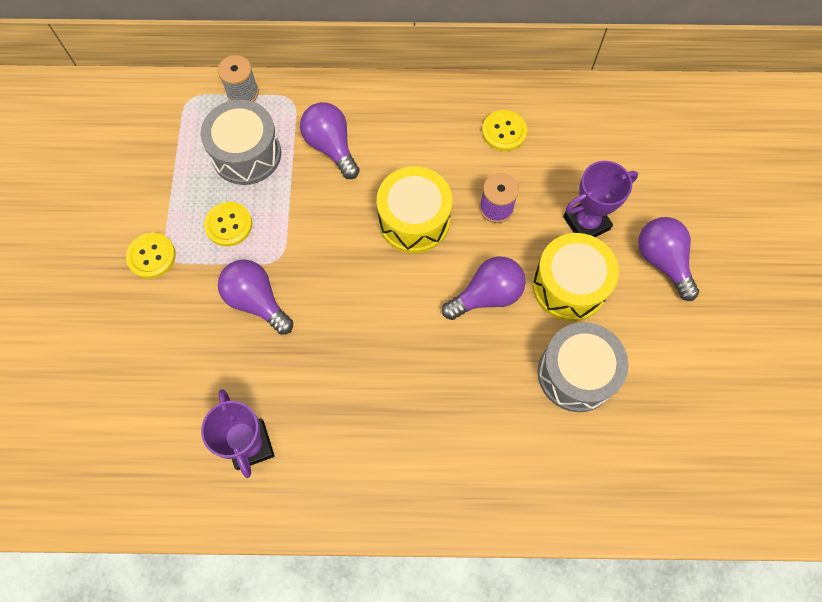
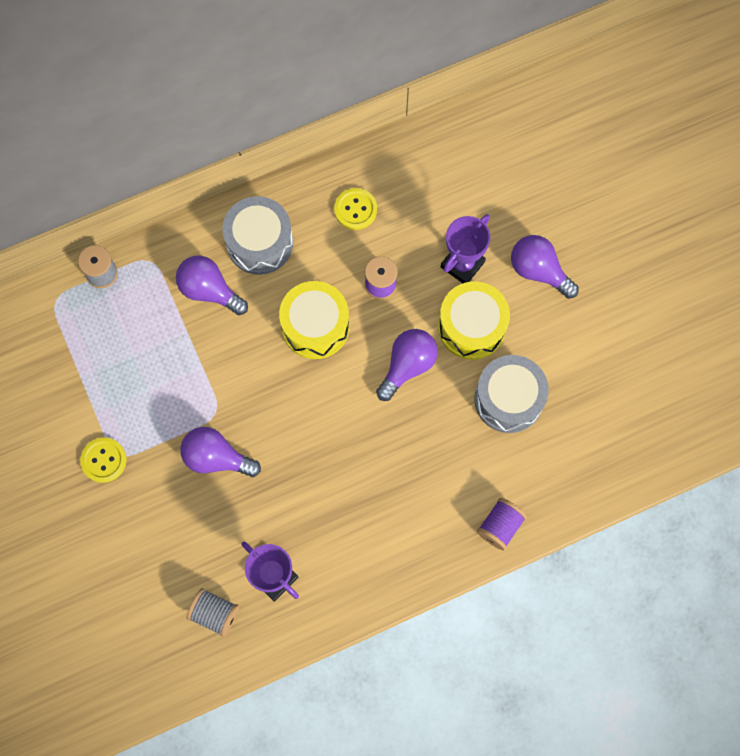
camera: 25 degrees left, 5 degrees up
grey drum [201,100,281,185] -> grey drum moved to [222,196,293,275]
yellow button [204,202,252,246] -> none
none -> grey spool [186,588,239,637]
none -> purple spool [477,498,527,550]

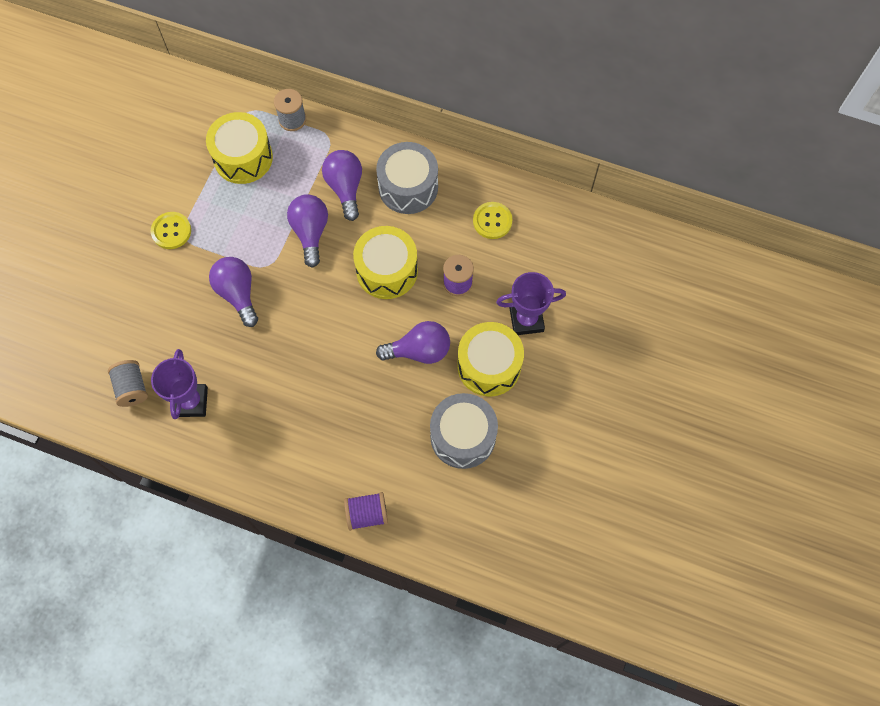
camera: 45 degrees right, 5 degrees down
purple light bulb [511,235,579,299] -> purple light bulb moved to [287,194,328,268]
none -> yellow drum [206,112,273,184]

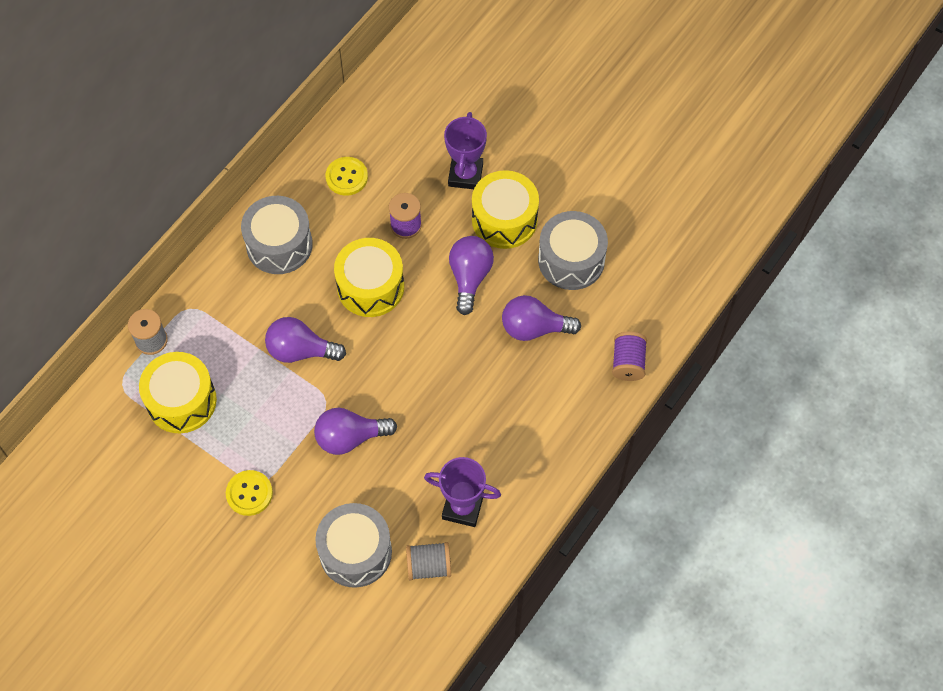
camera: 75 degrees left, 5 degrees down
purple light bulb [322,150,362,221] -> purple light bulb moved to [502,295,581,341]
none -> grey drum [315,503,392,588]

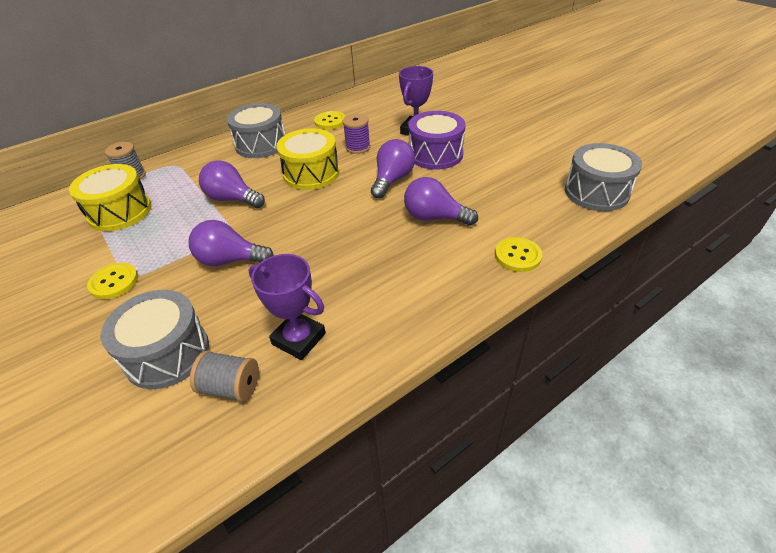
camera: 20 degrees right, 20 degrees down
yellow drum [472,170,539,249] -> purple drum [408,111,466,170]
grey drum [538,211,608,290] -> grey drum moved to [565,143,642,211]
purple spool [612,332,647,381] -> yellow button [495,237,542,272]

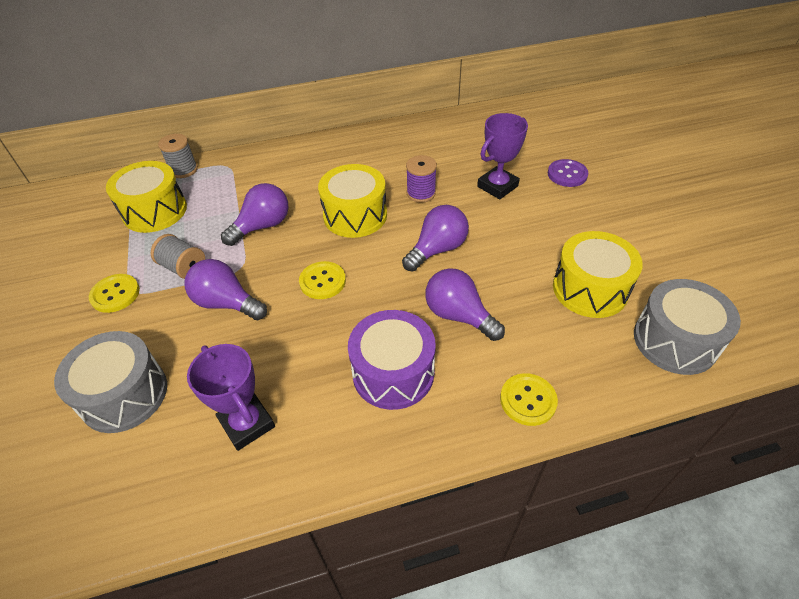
camera: 20 degrees right, 5 degrees up
grey spool [190,351,259,402] -> grey spool moved to [151,234,205,279]
purple light bulb [199,160,265,208] -> purple light bulb turned 90 degrees clockwise [221,183,289,246]
grey drum [227,103,285,158] -> none
yellow button [314,111,345,129] -> yellow button moved to [299,261,346,299]
purple drum [408,111,466,170] -> purple drum moved to [348,310,436,410]
none -> purple button [548,159,588,187]
none -> yellow drum [553,231,643,318]

